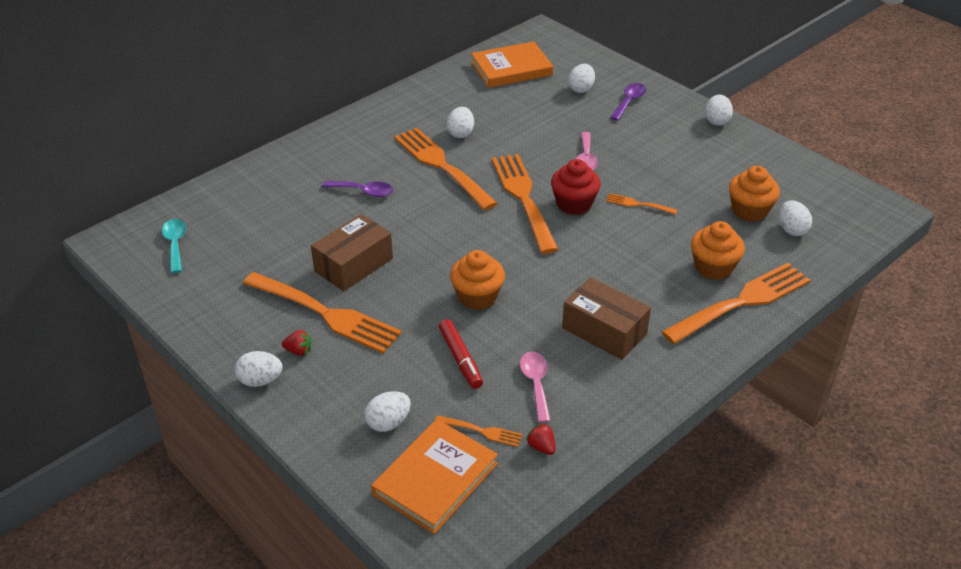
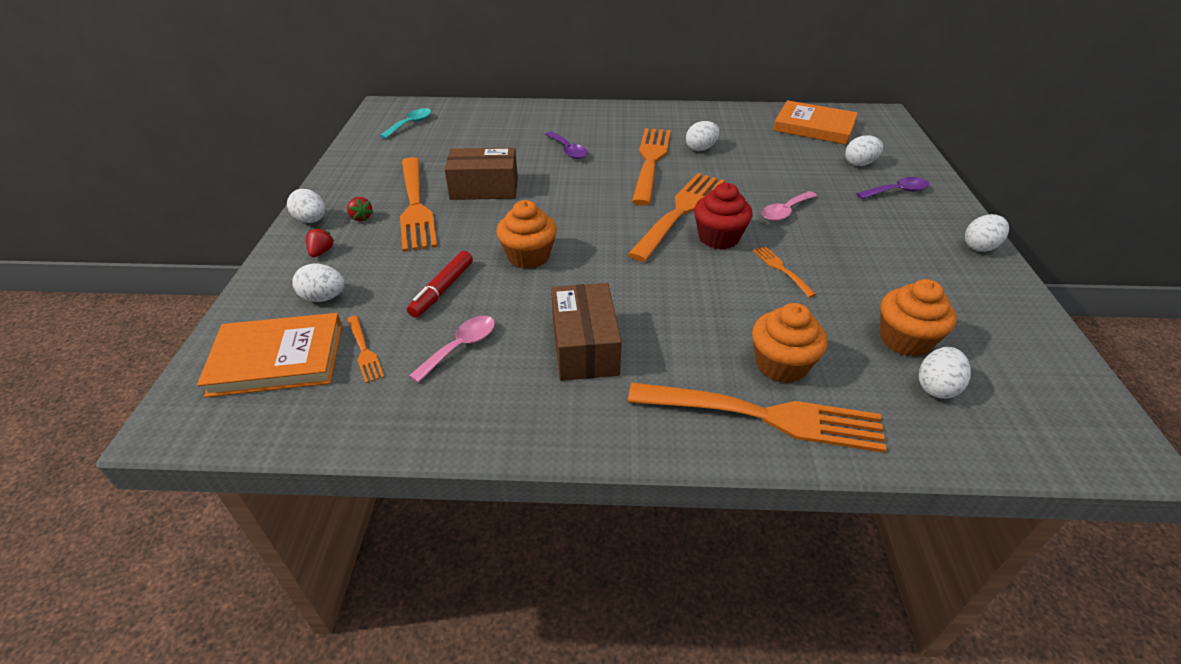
camera: 45 degrees right, 0 degrees up
red strawberry [526,423,556,455] -> red strawberry moved to [306,227,334,257]

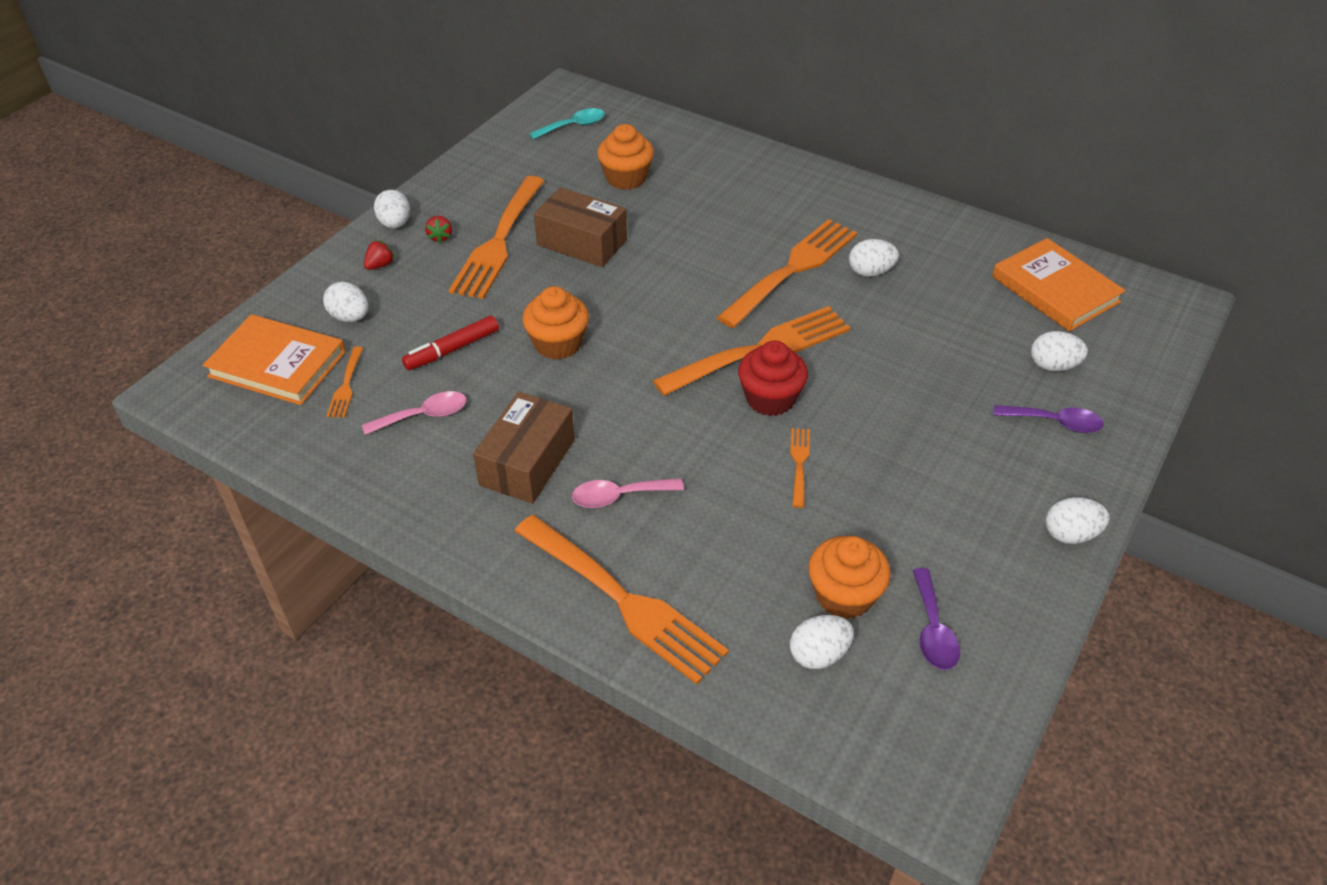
camera: 30 degrees right, 5 degrees up
purple spoon [545,131,588,159] -> purple spoon moved to [913,568,960,670]
orange cupcake [752,303,827,383] -> orange cupcake moved to [597,124,654,190]
pink spoon [762,191,817,221] -> pink spoon moved to [572,478,684,508]

